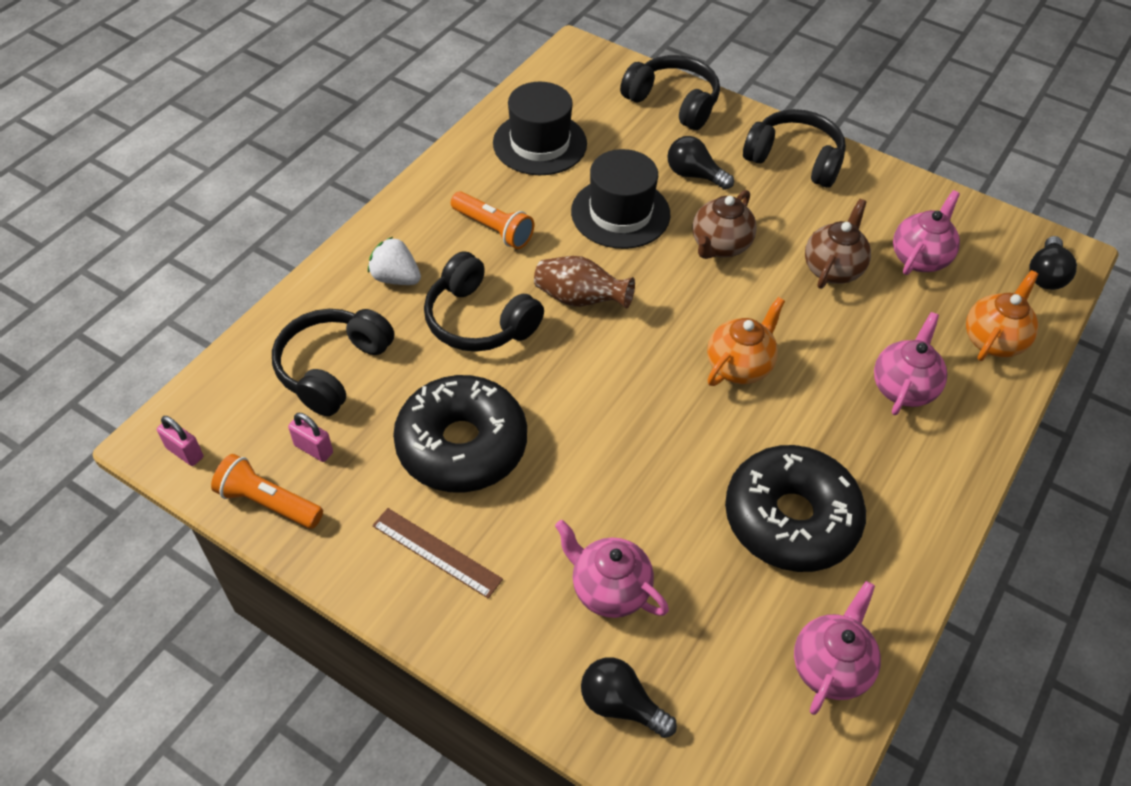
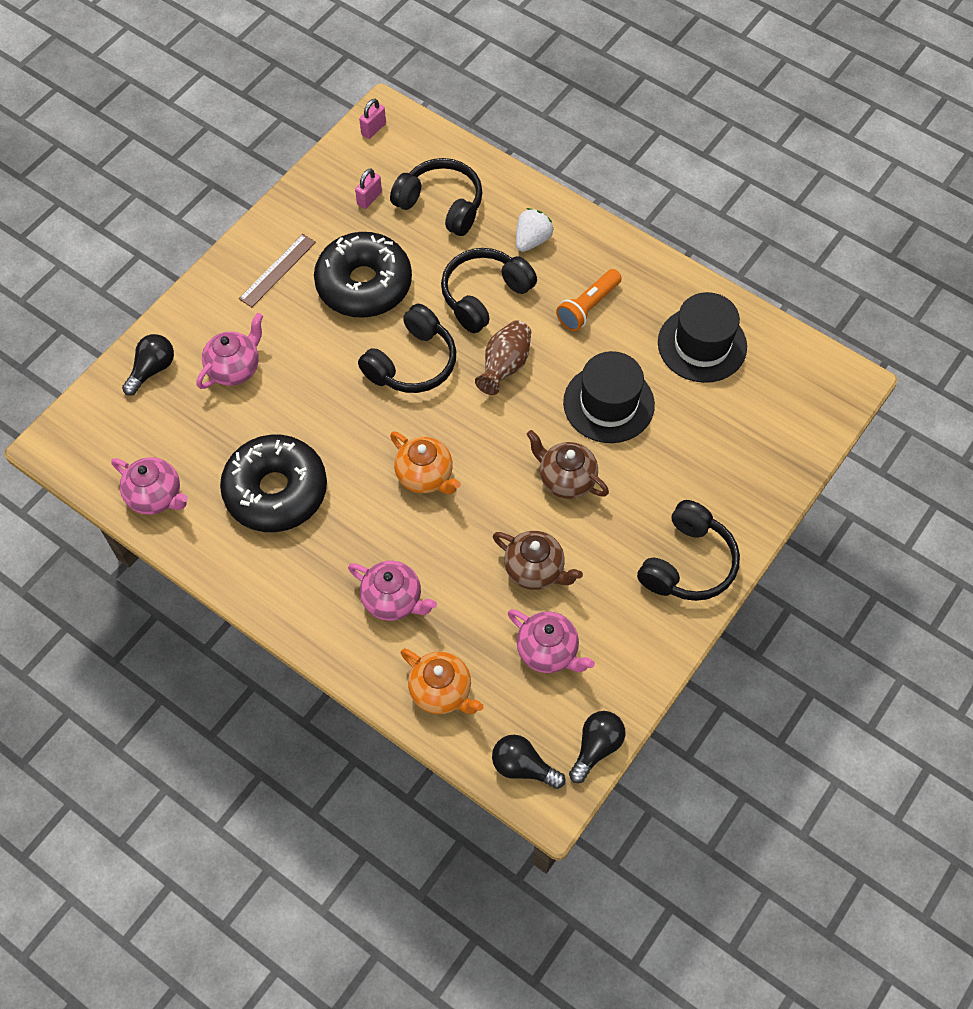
camera: 95 degrees right, 10 degrees up
orange flashlight [211,454,323,529] -> none
black headphones [620,55,720,130] -> black headphones moved to [358,304,456,393]
black light bulb [667,136,734,190] -> black light bulb moved to [569,711,626,783]

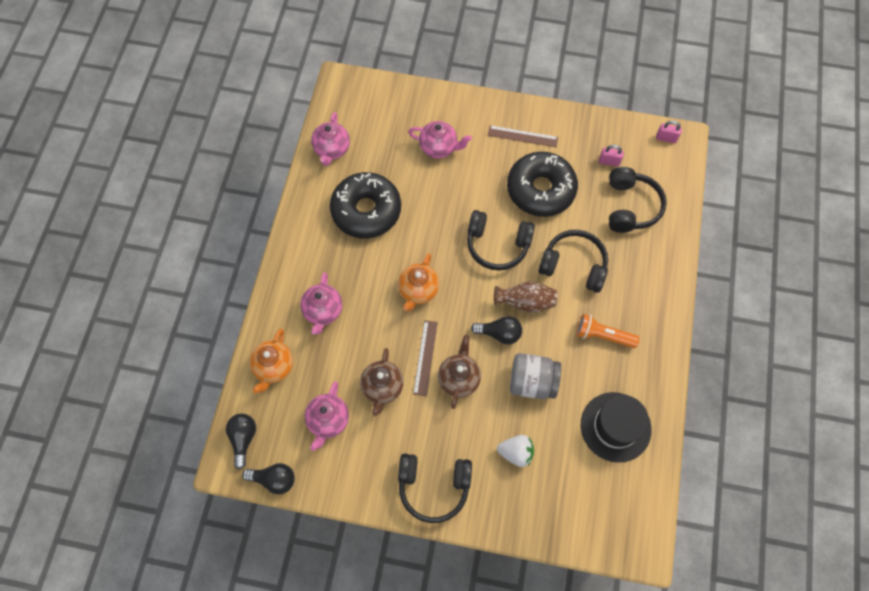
camera: 65 degrees right, 5 degrees up
black light bulb [122,334,174,396] -> black light bulb moved to [471,316,522,344]
white strawberry [516,208,554,252] -> white strawberry moved to [497,435,534,467]
black hat [563,351,655,443] -> grey jar [510,353,561,399]
none -> brown ruler [413,320,438,396]

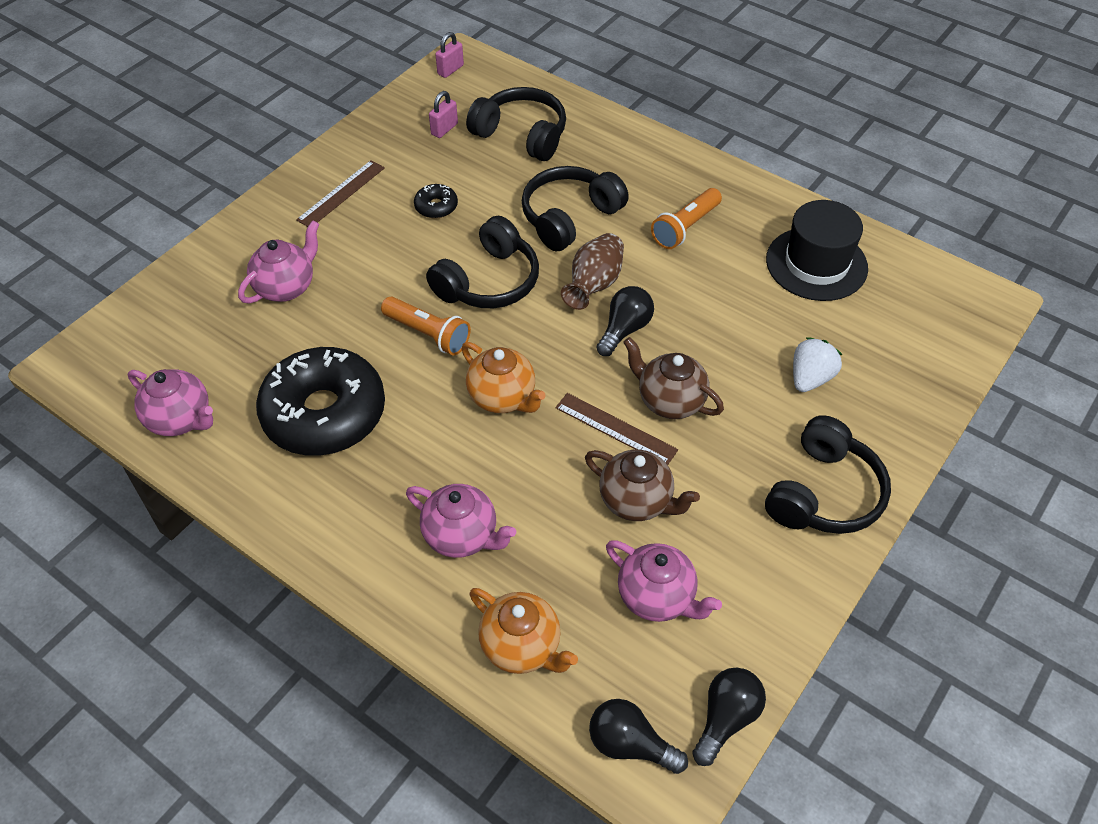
camera: 65 degrees left, 15 degrees down
black donut [507,152,578,217] -> black donut [414,184,458,218], size x0.41
grey jar [510,353,561,399] -> none
none -> orange flashlight [381,296,471,356]

